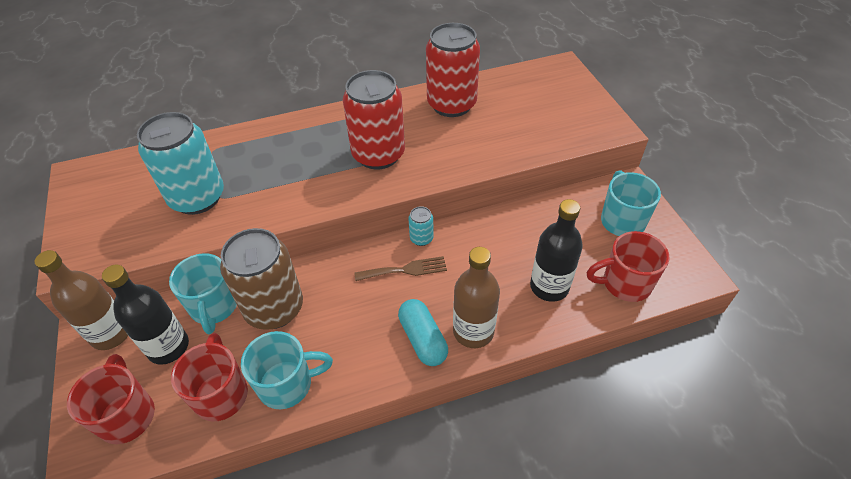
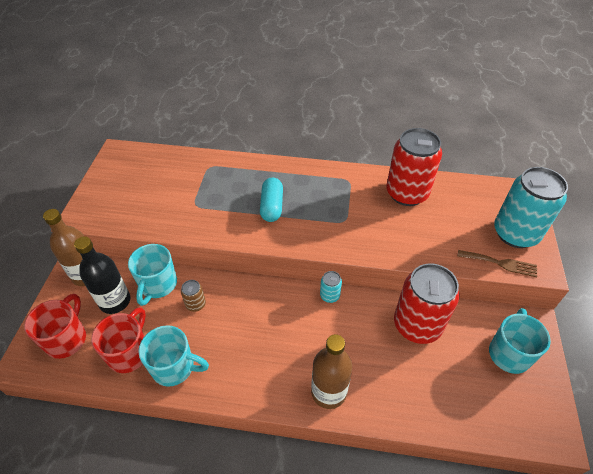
camera: 25 degrees right, 0 degrees up
turquoise can [137,112,224,215] -> turquoise can moved to [494,167,568,248]
brown can [220,228,303,330] -> brown can [181,280,206,312], size x0.43
red can [343,70,405,169] -> red can moved to [394,263,460,344]
brown fork [354,256,447,281] -> brown fork moved to [458,250,537,277]
turquoise capsule [398,299,448,366] -> turquoise capsule moved to [260,178,283,222]
black bottle [530,199,583,302] -> none
red mug [587,231,669,302] -> none

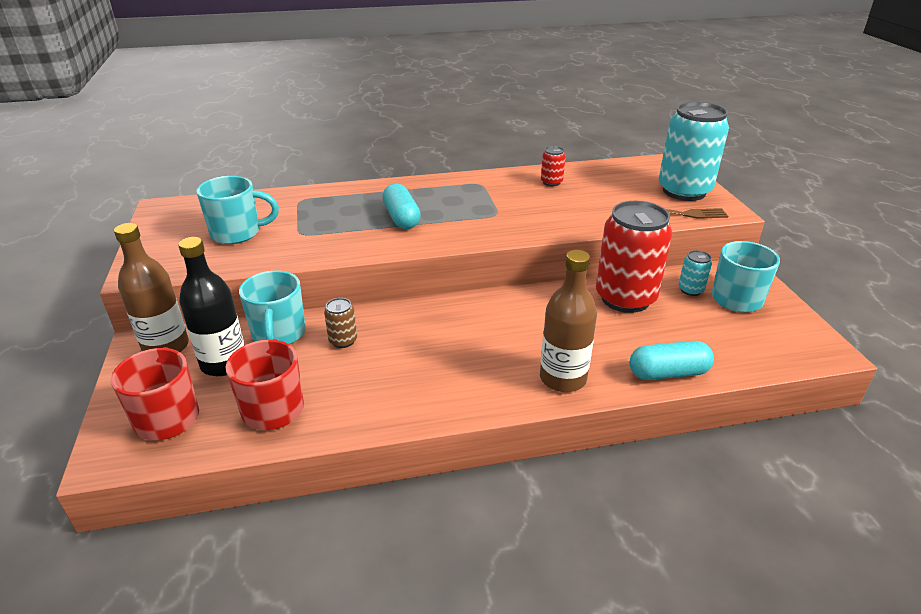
camera: 20 degrees left, 15 degrees down
turquoise mug [138,325,209,387] -> turquoise mug moved to [196,176,279,244]
turquoise can [320,271,342,303] -> turquoise can moved to [679,250,712,296]
red can [386,128,442,206] -> red can [541,146,566,186], size x0.43
none -> turquoise capsule [629,341,714,380]

